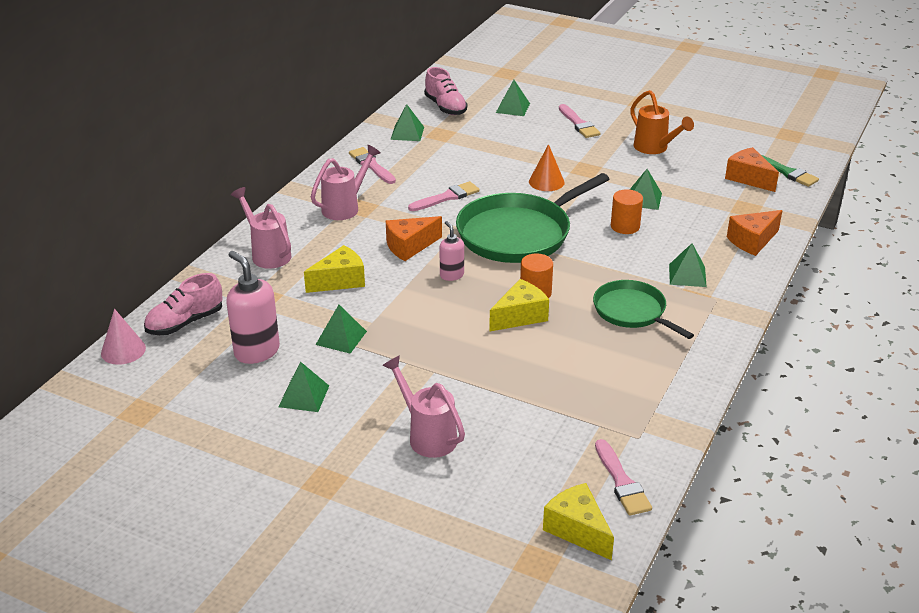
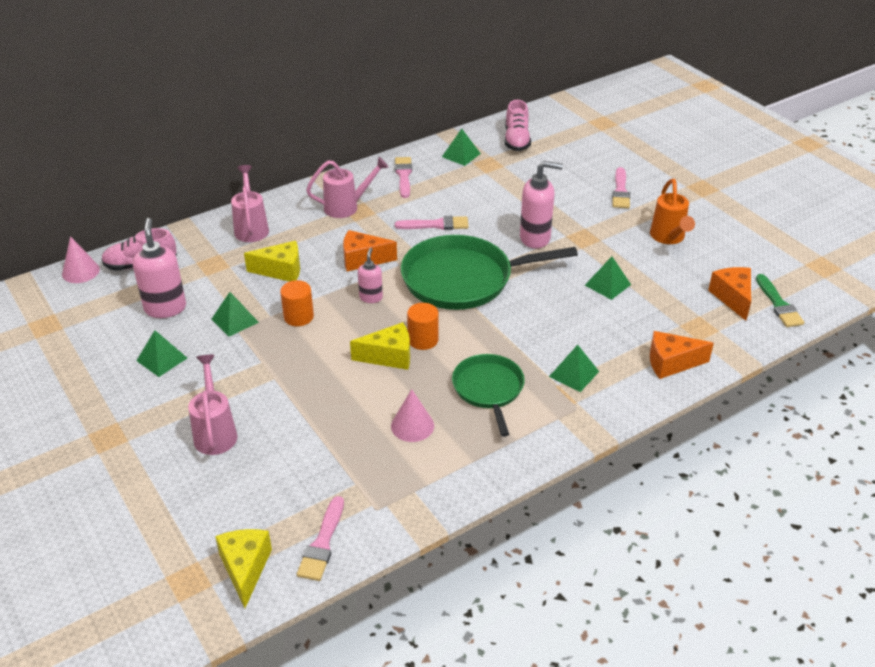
camera: 30 degrees right, 5 degrees up
green pyramid [496,80,530,116] -> none
orange cone [529,144,565,191] -> pink soap dispenser [520,161,563,249]
orange cylinder [611,189,643,234] -> orange cylinder moved to [280,280,314,326]
none -> pink cone [391,389,434,442]

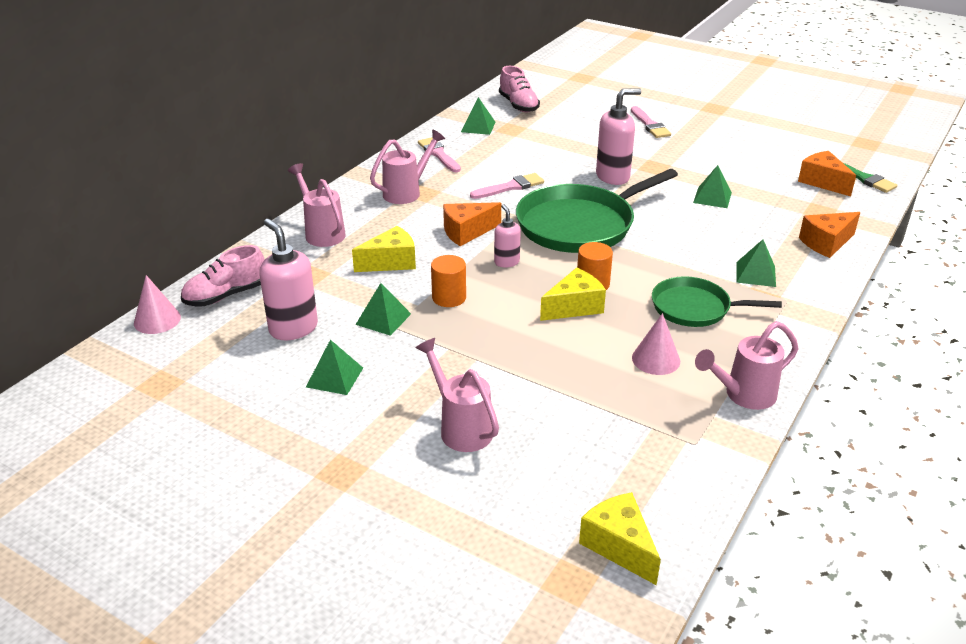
camera: 25 degrees left, 5 degrees down
pink brush [297,496,344,581] -> none
green pan [452,354,525,437] -> green pan turned 45 degrees counterclockwise [652,276,782,327]
orange watering can [650,179,695,244] -> none
none -> pink watering can [695,321,799,410]

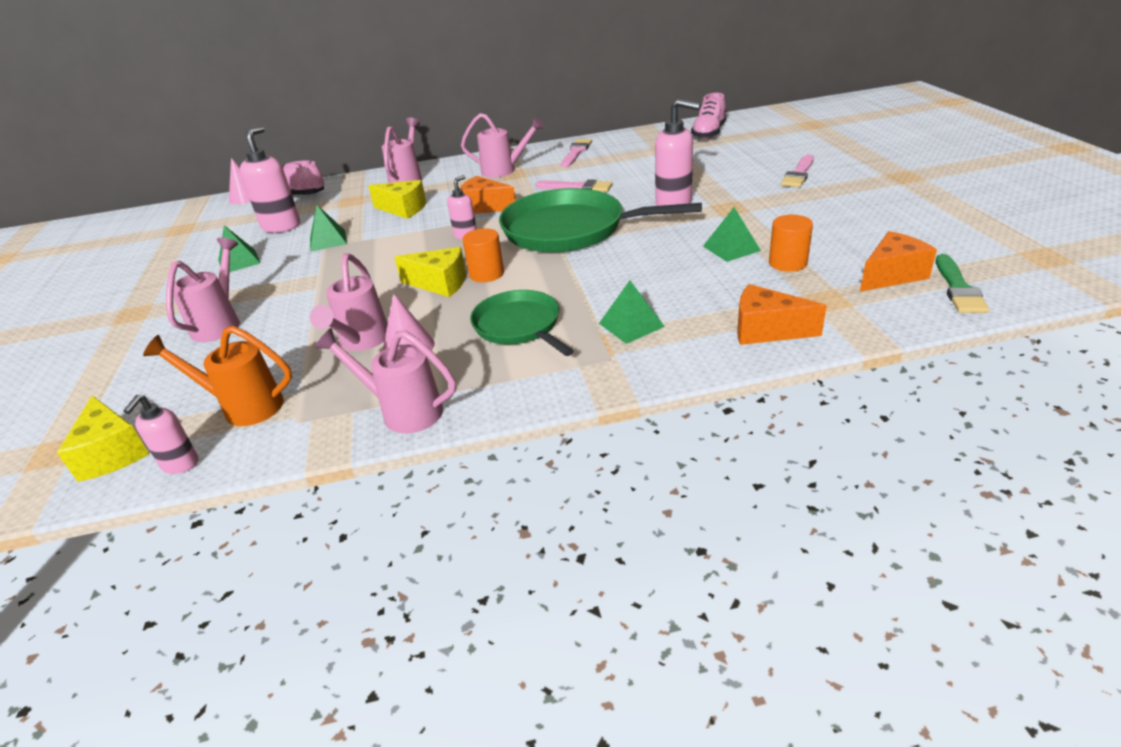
camera: 50 degrees right, 0 degrees up
orange cylinder [431,255,466,307] -> orange cylinder moved to [769,215,813,272]
green pyramid [461,97,495,135] -> none
yellow cheese [579,492,661,585] -> yellow cheese turned 135 degrees clockwise [57,396,149,482]
orange cheese [798,151,856,196] -> orange cheese turned 45 degrees clockwise [860,231,937,292]
none -> pink soap dispenser [123,395,198,474]
none -> orange watering can [143,326,292,426]
none -> pink watering can [310,253,388,351]

